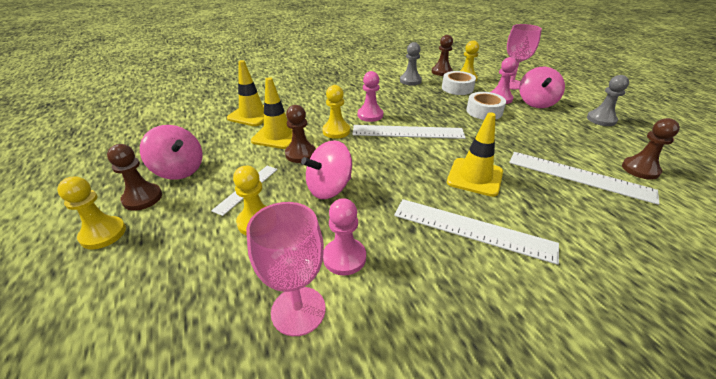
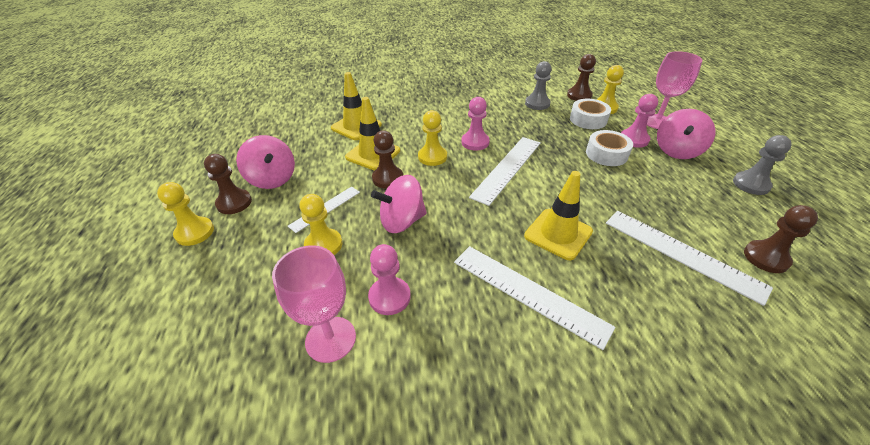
camera: 15 degrees right, 5 degrees up
white ruler [352,125,466,139] -> white ruler turned 75 degrees counterclockwise [469,137,541,206]

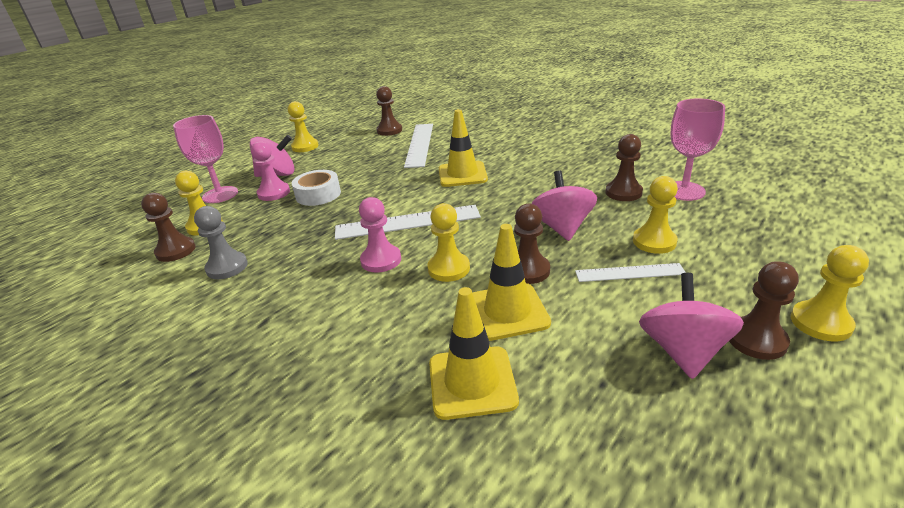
camera: 130 degrees left, 10 degrees down
pink pawn [368,244,411,315] -> brown pawn [605,134,643,201]
pink spinning top [371,175,427,233] -> pink spinning top turned 120 degrees counterclockwise [531,170,597,241]
white ruler [454,246,616,350] -> none
white tape [570,99,611,129] -> none
grey pawn [733,135,792,195] -> yellow pawn [288,101,319,152]

